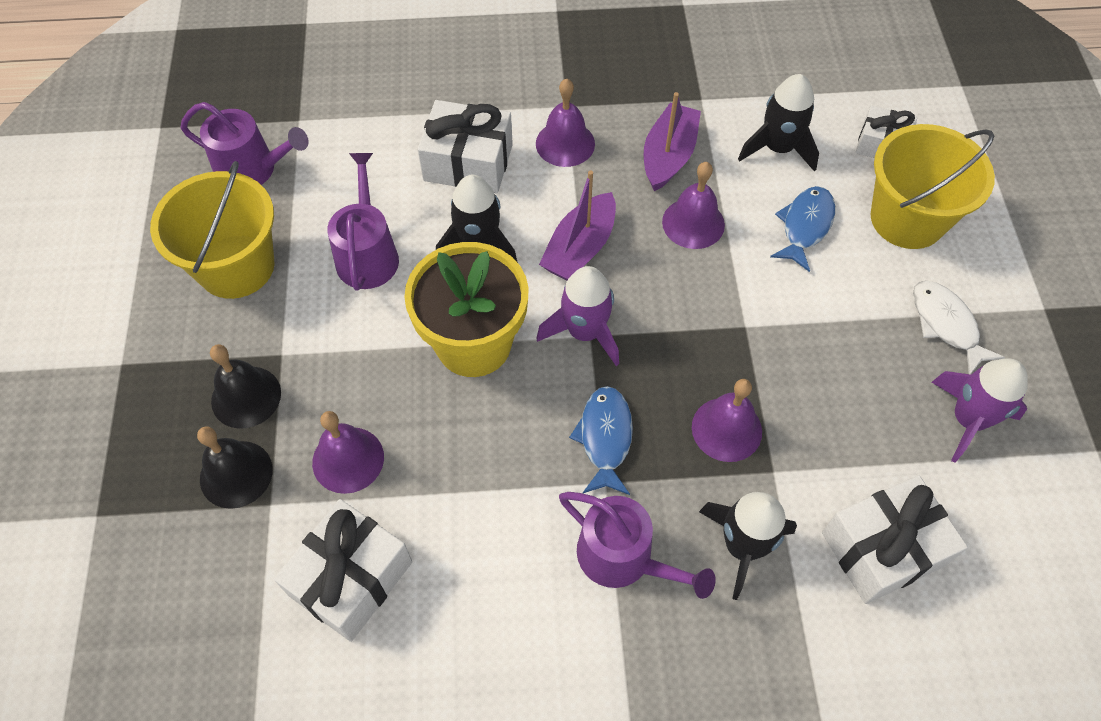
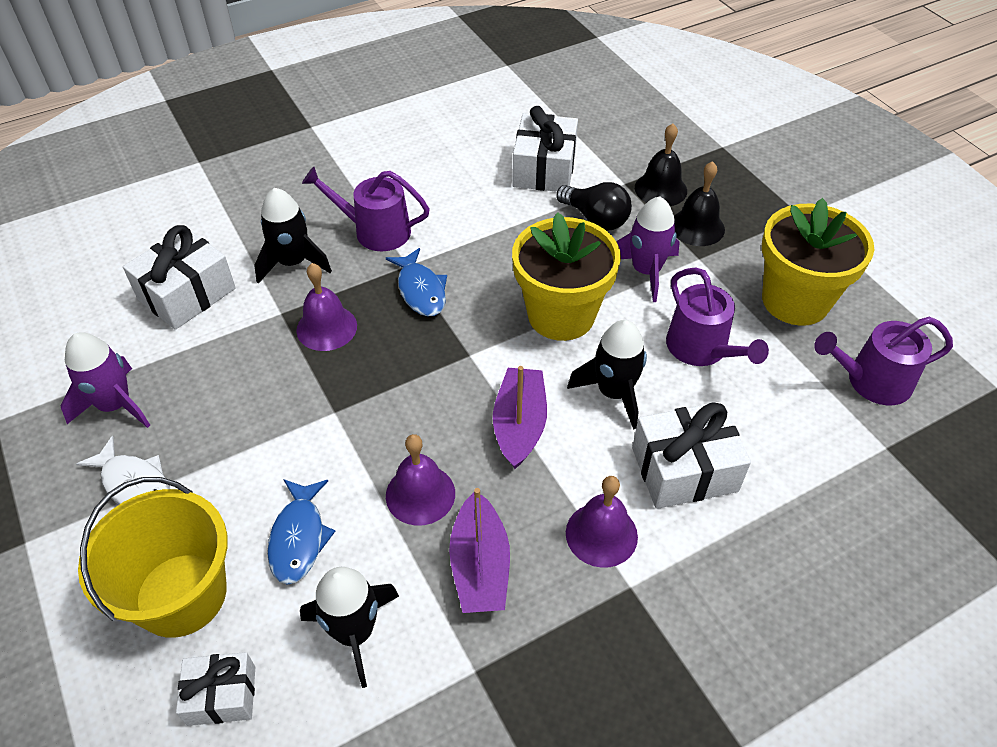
camera: 155 degrees right, 10 degrees down
yellow bucket [150,161,275,299] -> yellow flower pot [762,198,874,326]
purple bell [312,411,384,494] -> black light bulb [556,182,632,231]
purple rocket [536,266,619,366] -> purple rocket moved to [616,196,680,302]

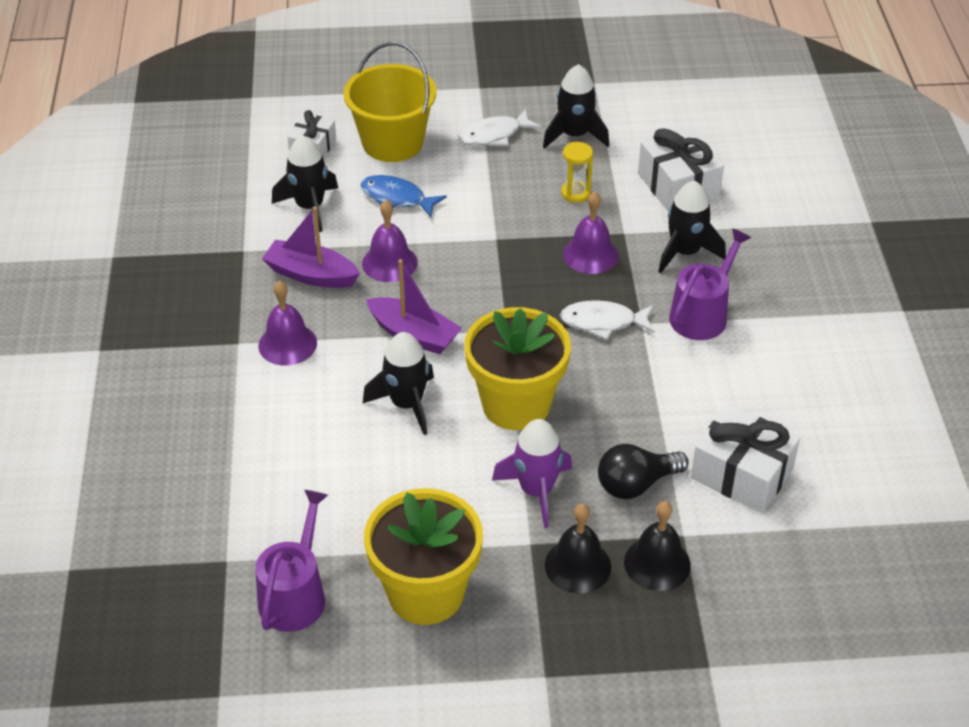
camera: 115 degrees right, 5 degrees down
purple rocket [61,332,150,428] -> black rocket [543,64,609,149]
blue fish [386,248,447,316] -> white fish [560,300,655,340]
white gift [632,402,751,509] -> none
purple watering can [666,268,769,366] -> none
none -> yellow hourglass [561,142,593,203]

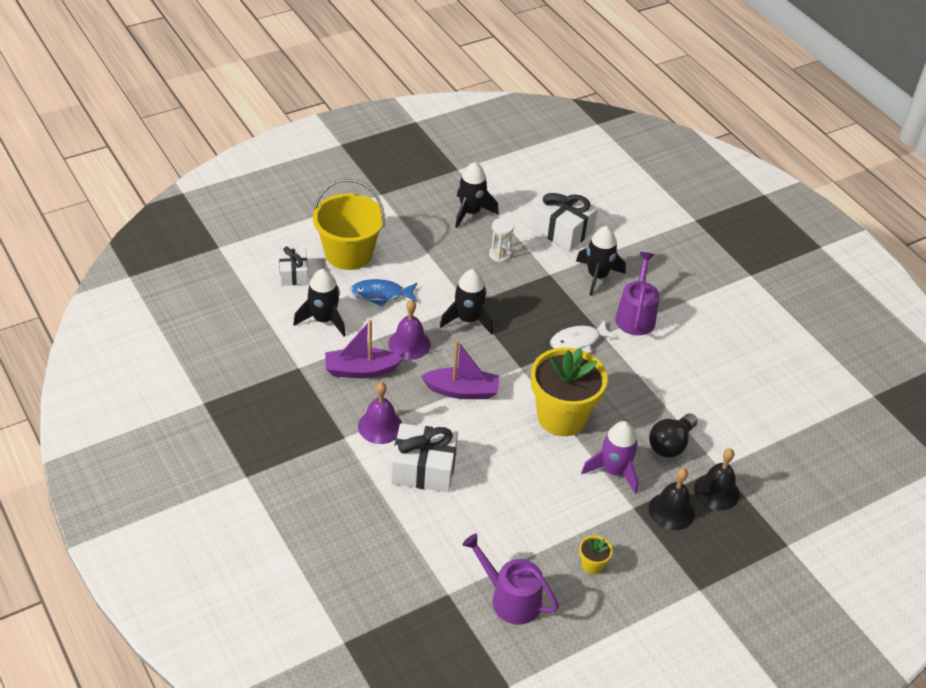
camera: 30 degrees left, 0 degrees up
purple watering can [255,490,328,632] -> purple watering can turned 45 degrees counterclockwise [462,534,559,625]
black rocket [363,332,434,435] -> black rocket moved to [440,269,493,335]
yellow flower pot [364,488,483,625] -> yellow flower pot [579,536,613,574], size x0.40
white fish [458,109,541,146] -> none
yellow hourglass [561,142,593,203] -> white hourglass [489,218,514,262]
purple bell [563,192,618,274] -> none
white gift [691,404,800,513] -> white gift moved to [391,423,458,492]

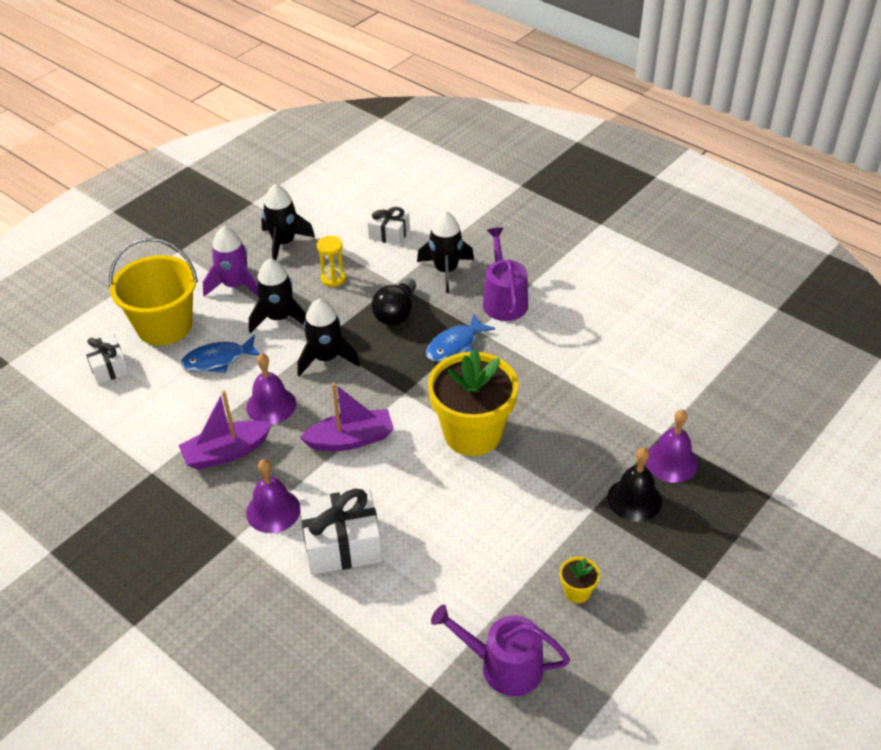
camera: 15 degrees left, 0 degrees up
black rocket [293,269,346,336] -> black rocket moved to [249,259,306,333]
white hourglass [489,218,514,262] -> yellow hourglass [317,236,346,287]
white gift [531,187,598,251] -> white gift [367,206,410,246], size x0.61
white fish [550,320,617,353] -> blue fish [426,314,495,362]
purple rocket [581,421,638,494] -> purple rocket moved to [203,226,258,297]
black light bulb [649,413,698,458] -> black light bulb moved to [371,278,416,326]
black bell [694,448,740,510] -> purple bell [645,409,698,483]

